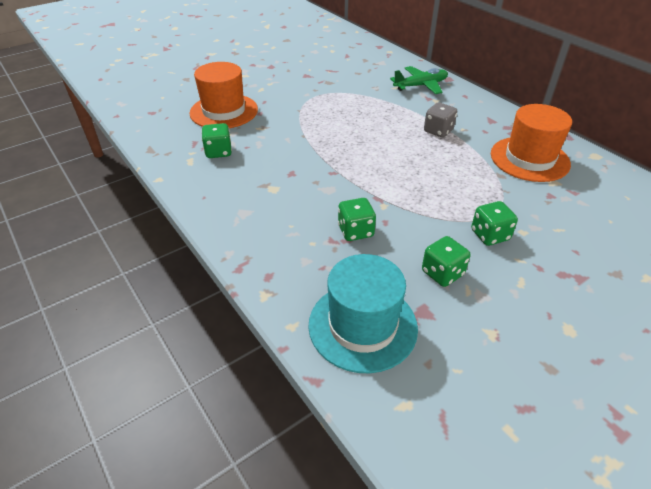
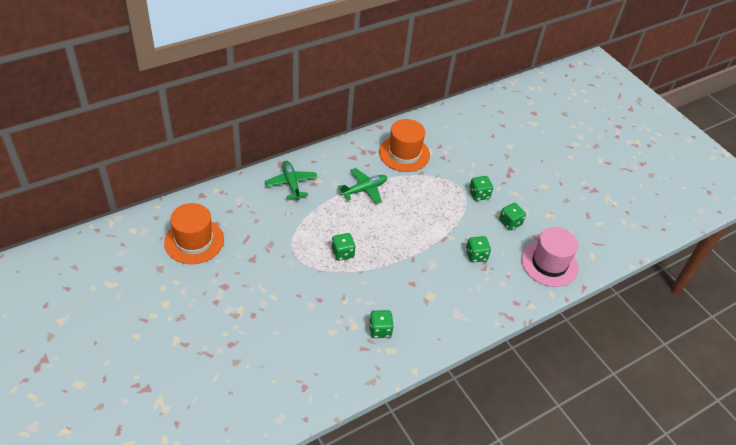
camera: 90 degrees left, 5 degrees up
orange hat [189,62,258,128] -> orange hat moved to [164,203,224,264]
turquoise hat [308,254,418,373] -> pink hat [521,227,579,287]
grey dice [424,102,457,137] -> green plane [338,168,387,204]
none -> green dice [332,233,356,261]

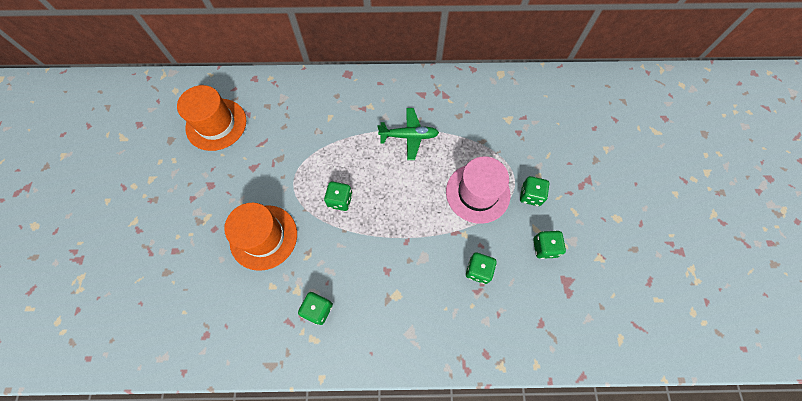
camera: 35 degrees right, 20 degrees up
green plane [265,161,317,200] -> none
orange hat [379,119,430,172] -> orange hat moved to [224,203,297,271]
pink hat [521,227,579,287] -> pink hat moved to [446,156,511,224]

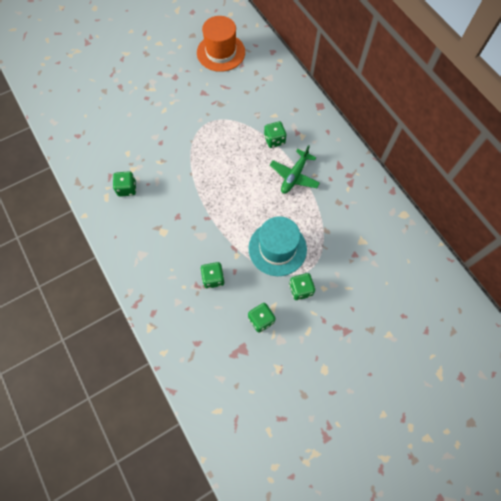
camera: 60 degrees right, 0 degrees up
orange hat [224,203,297,271] -> none
green dice [324,182,353,211] -> green dice moved to [264,121,286,148]
green plane [377,108,439,160] -> green plane turned 60 degrees clockwise [270,145,320,194]
pink hat [446,156,511,224] -> turquoise hat [249,216,307,276]

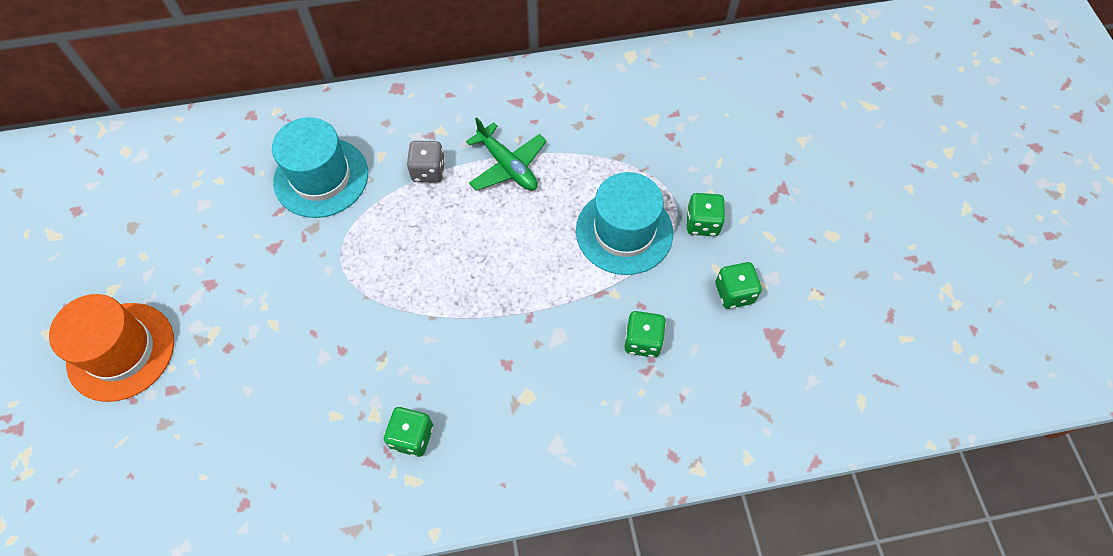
camera: 70 degrees left, 5 degrees down
orange hat [197,16,245,72] -> orange hat moved to [49,294,174,402]
green dice [264,121,286,148] -> grey dice [407,141,445,183]
none -> turquoise hat [272,117,368,218]

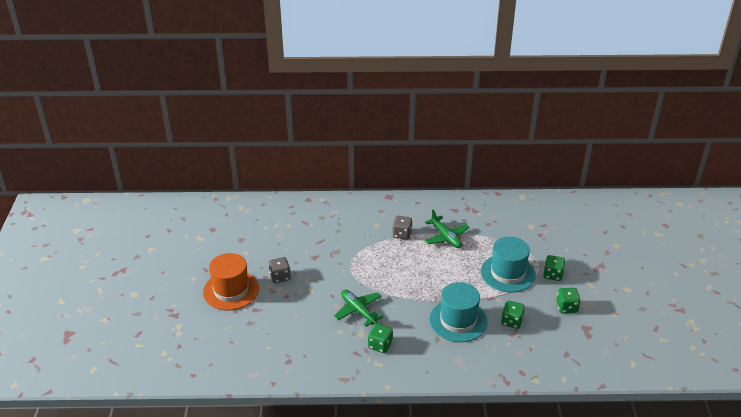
camera: 10 degrees right, 25 degrees down
turquoise hat [272,117,368,218] -> turquoise hat moved to [429,282,488,342]
none -> grey dice [268,257,291,283]
none -> green plane [333,290,384,327]

